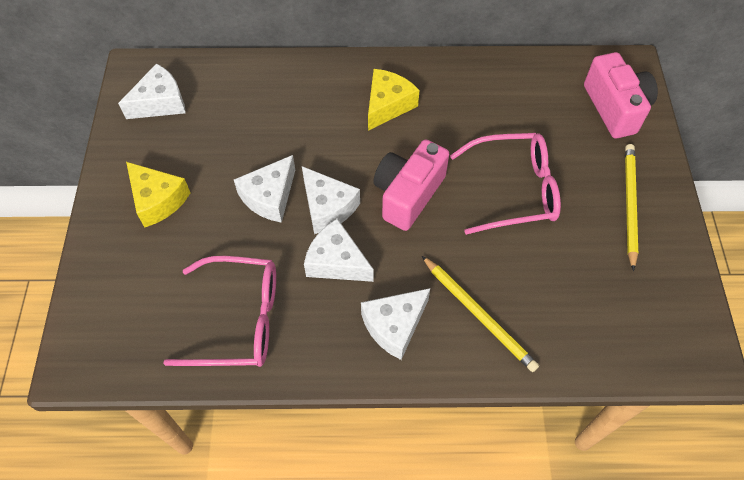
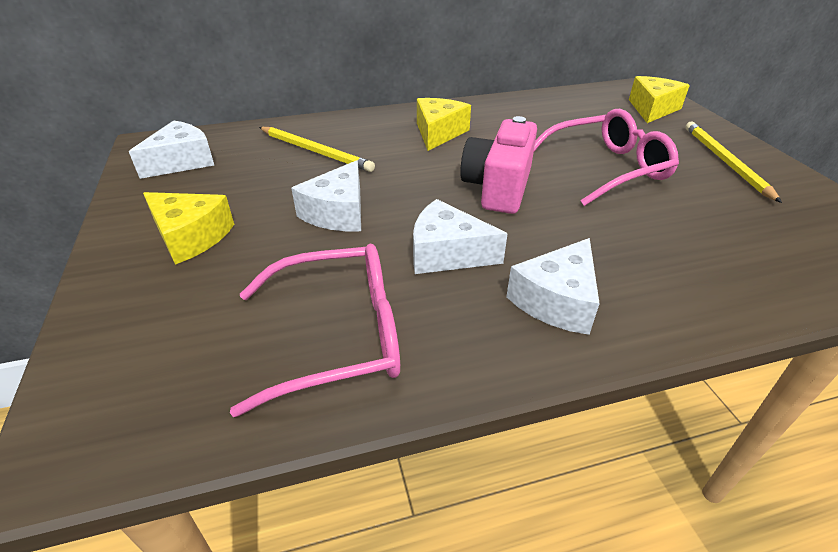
camera: 15 degrees left, 20 degrees down
white cheese [302,166,360,234] -> none
yellow pencil [422,256,539,372] -> yellow pencil moved to [259,127,375,172]
pink camera [584,52,658,138] -> yellow cheese [629,76,690,123]

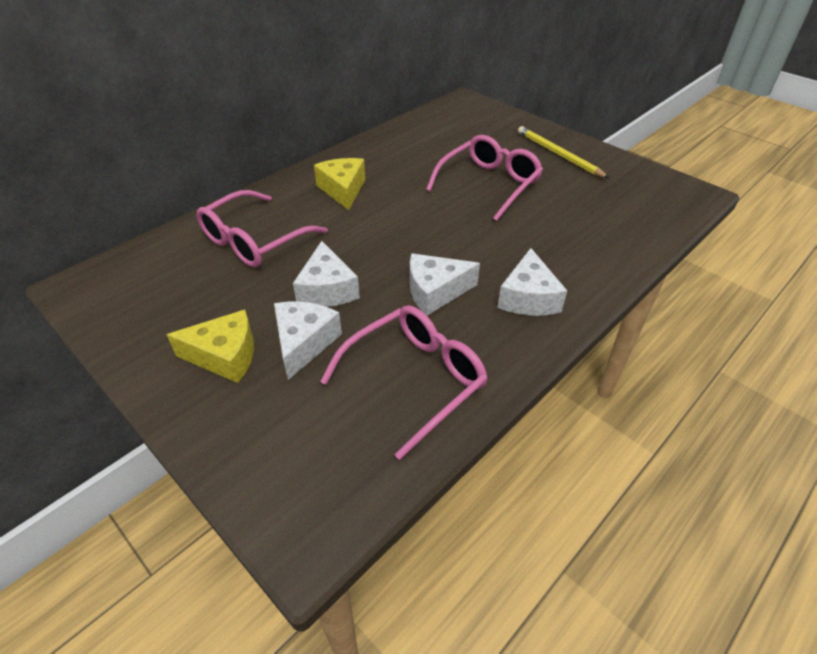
camera: 30 degrees left, 5 degrees up
white cheese [129,121,214,179] -> white cheese moved to [274,302,342,380]
yellow pencil [259,127,375,172] -> pink glasses [196,190,328,267]
pink camera [460,116,537,214] -> none
yellow cheese [629,76,690,123] -> none

